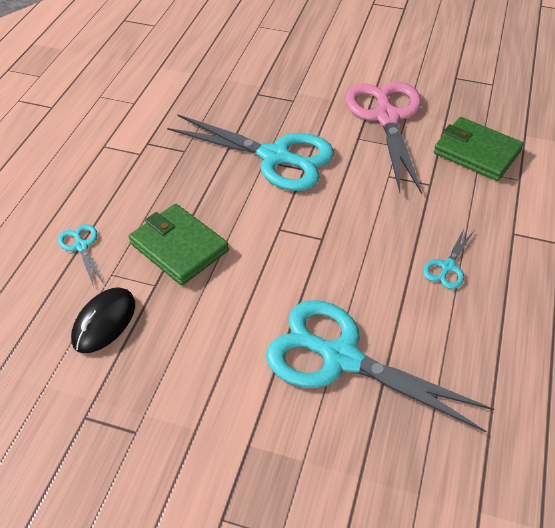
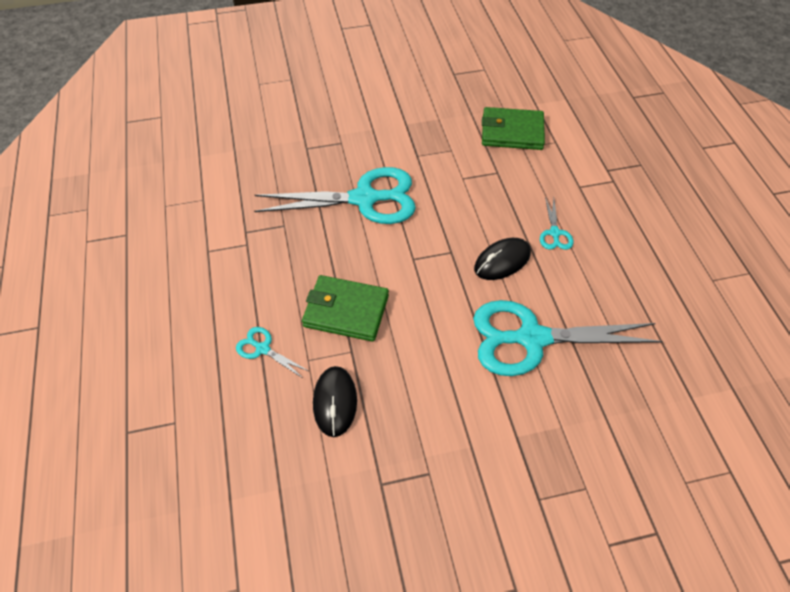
camera: 30 degrees left, 5 degrees up
pink scissors [345,82,422,194] -> none
none -> black mouse [474,238,531,280]

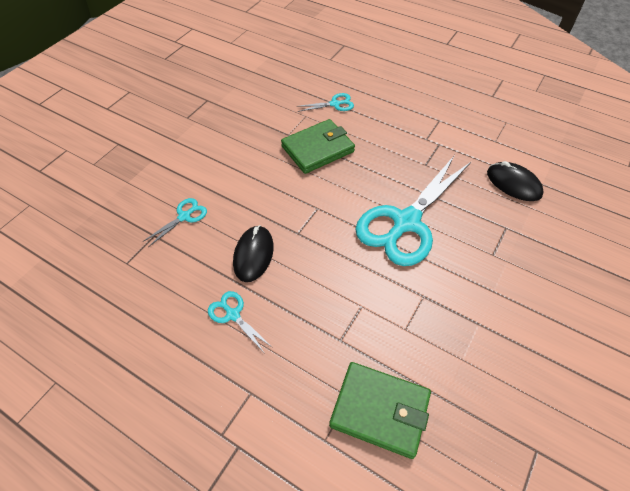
camera: 135 degrees right, 0 degrees up
black mouse [313,366,357,437] -> black mouse moved to [487,161,544,201]
turquoise scissors [473,300,662,376] -> turquoise scissors [143,198,207,247], size x0.43
green wallet [482,107,545,150] -> green wallet turned 60 degrees clockwise [329,362,431,459]

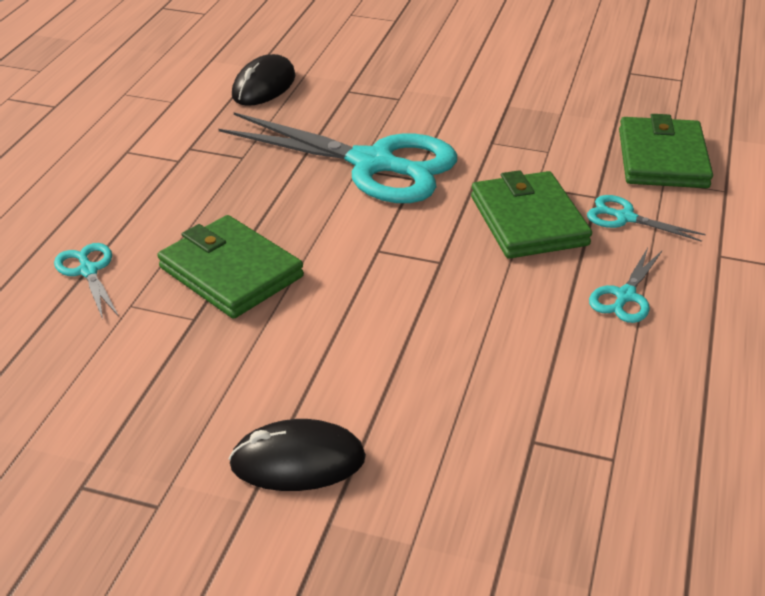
camera: 105 degrees left, 15 degrees down
turquoise scissors [143,198,207,247] -> turquoise scissors moved to [587,195,706,242]
black mouse [233,225,274,282] -> black mouse moved to [229,419,366,491]
none -> green wallet [471,170,592,259]

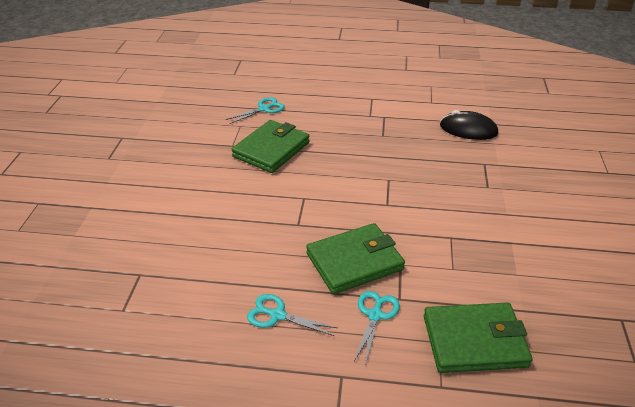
camera: 80 degrees right, 0 degrees up
turquoise scissors [219,112,457,203] -> none
black mouse [229,419,366,491] -> none

